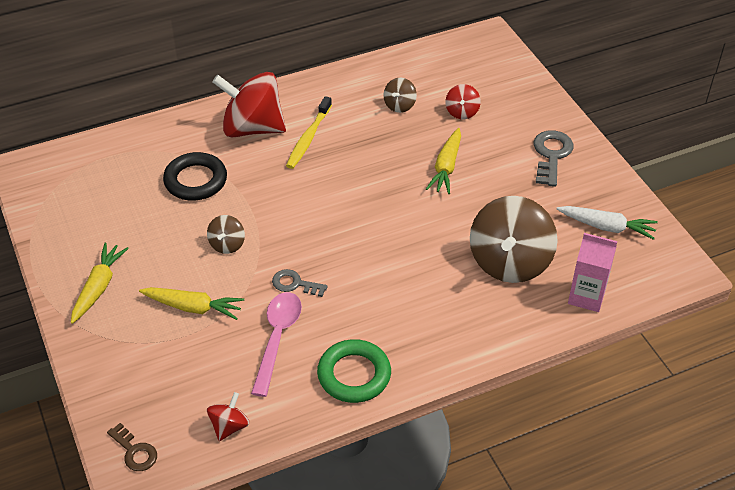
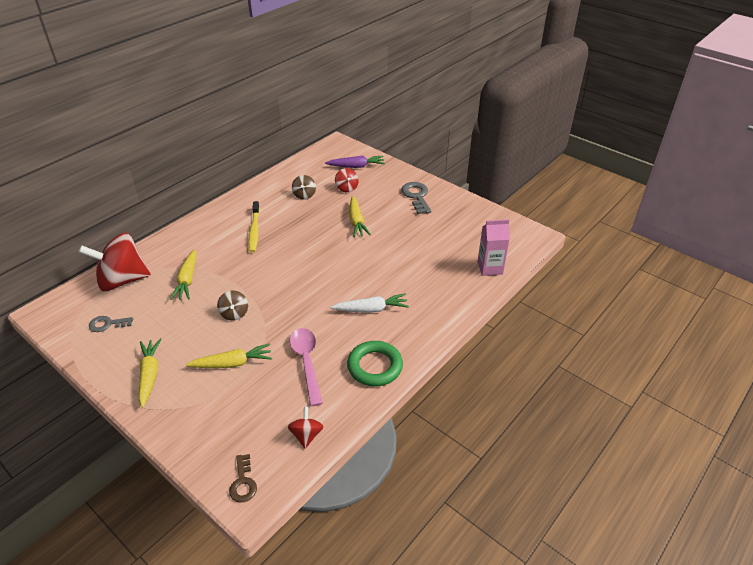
camera: 25 degrees left, 5 degrees down
brown key [107,423,157,471] -> brown key turned 60 degrees clockwise [229,454,257,503]
black ring [163,152,227,200] -> yellow carrot [170,249,197,300]
red spinning top [212,72,286,137] -> red spinning top moved to [78,233,151,291]
grey key [272,269,328,297] -> grey key moved to [89,316,133,332]
brown spinning top [470,196,558,283] -> none
white carrot [557,206,658,240] -> white carrot moved to [331,293,409,313]
none -> purple carrot [325,156,385,168]

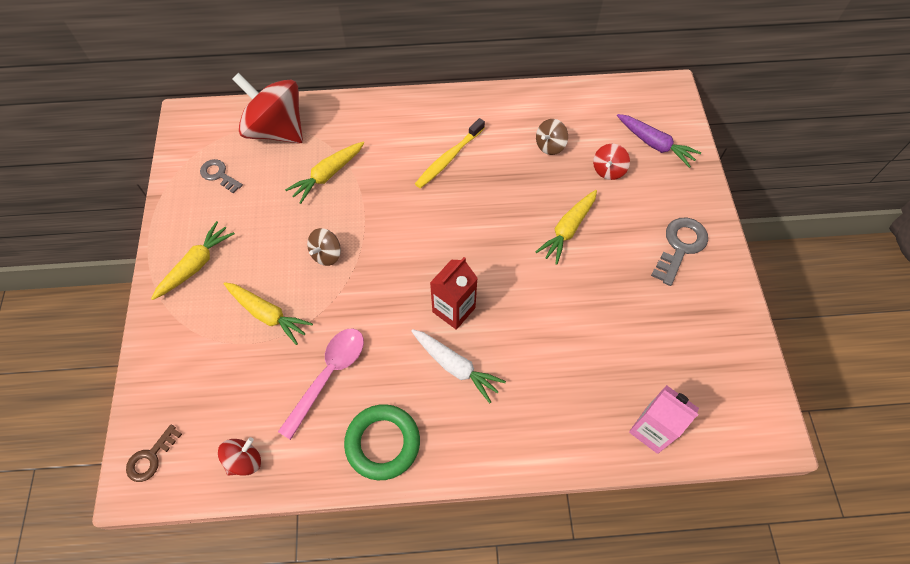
camera: 45 degrees right, 20 degrees up
none -> red carton [430,257,478,330]

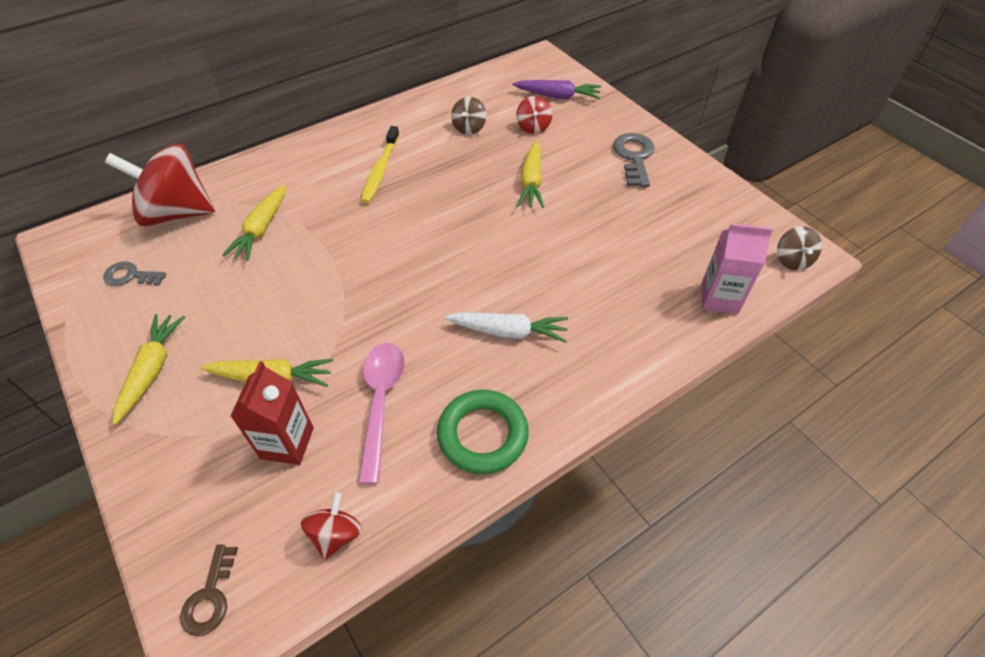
camera: 30 degrees left, 10 degrees down
brown spinning top [307,228,341,266] -> brown spinning top moved to [777,226,822,270]
red carton [430,257,478,330] -> red carton moved to [230,361,314,465]

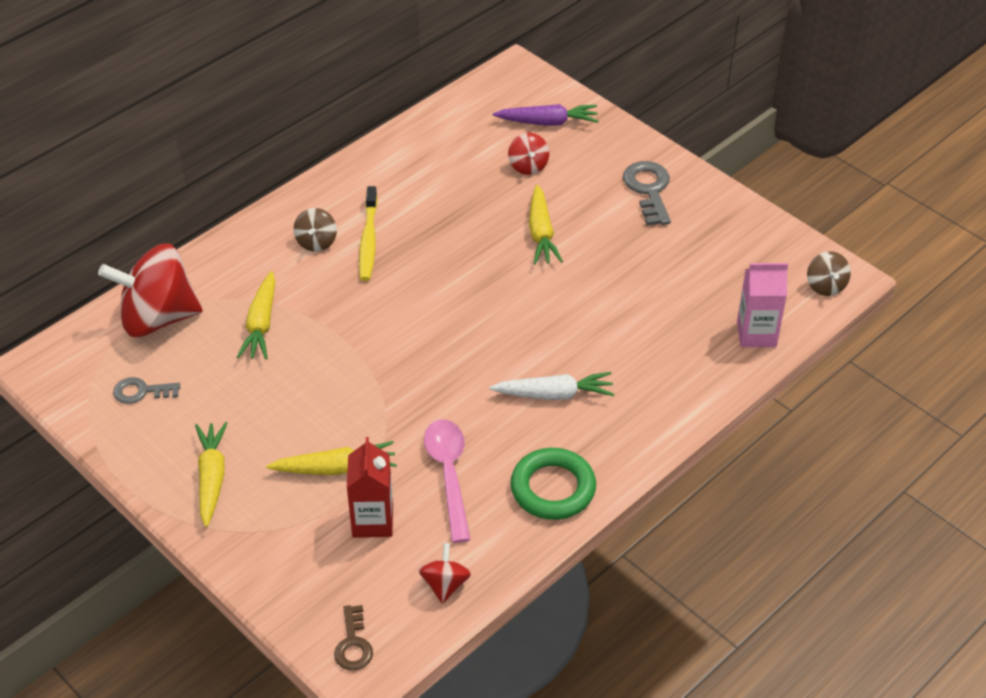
camera: 10 degrees left, 5 degrees down
brown spinning top [451,97,486,135] -> brown spinning top moved to [294,208,337,252]

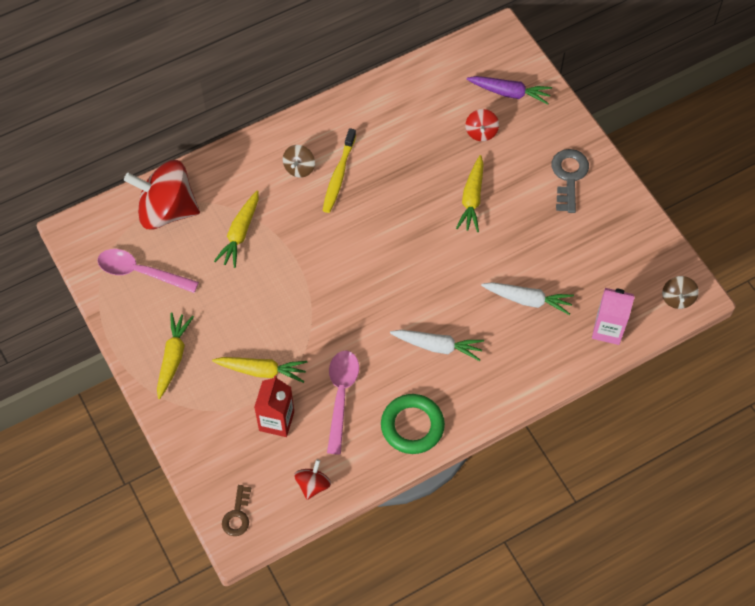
camera: 15 degrees right, 15 degrees up
grey key [113,377,180,404] -> pink spoon [97,249,199,293]
none -> white carrot [481,282,574,315]

